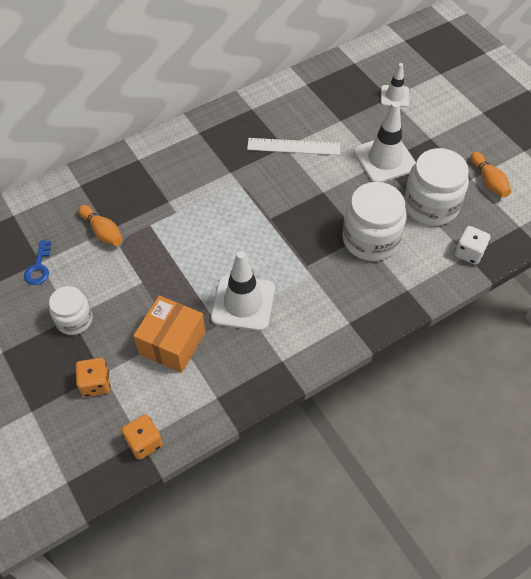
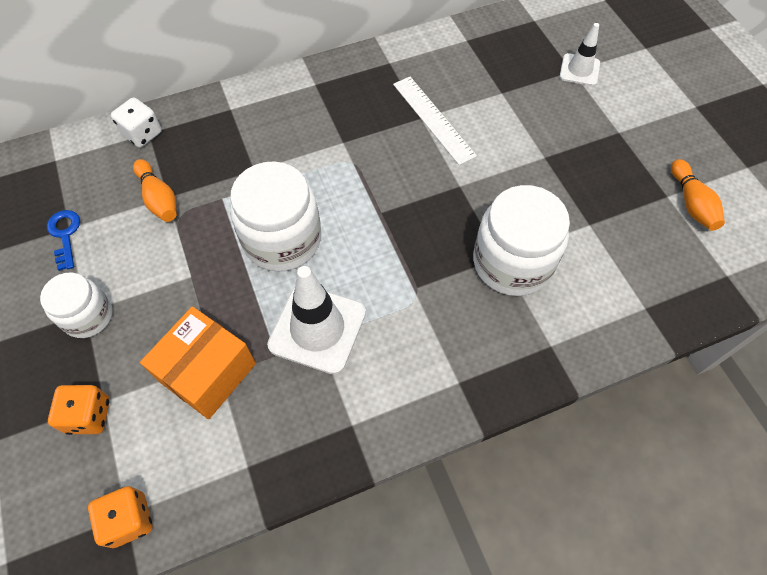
camera: 10 degrees right, 5 degrees up
blue key [24,240,51,285] -> blue key turned 150 degrees clockwise [47,210,80,271]
white ruler [247,138,340,155] -> white ruler turned 45 degrees clockwise [393,77,477,165]
white traffic cone [353,102,416,182] -> none
white jar [404,148,469,226] -> white jar moved to [230,161,321,272]
white dice [454,226,491,265] -> white dice moved to [111,97,162,148]

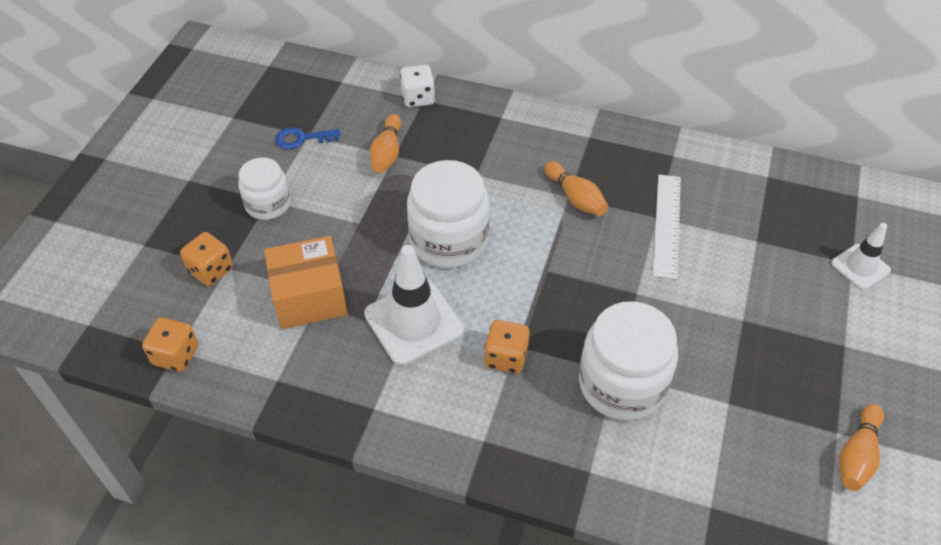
camera: 40 degrees right, 10 degrees down
blue key [47,210,80,271] -> blue key turned 120 degrees counterclockwise [275,127,340,149]
none -> orange dice [484,320,530,374]
none -> orange bowling pin [545,161,608,216]

